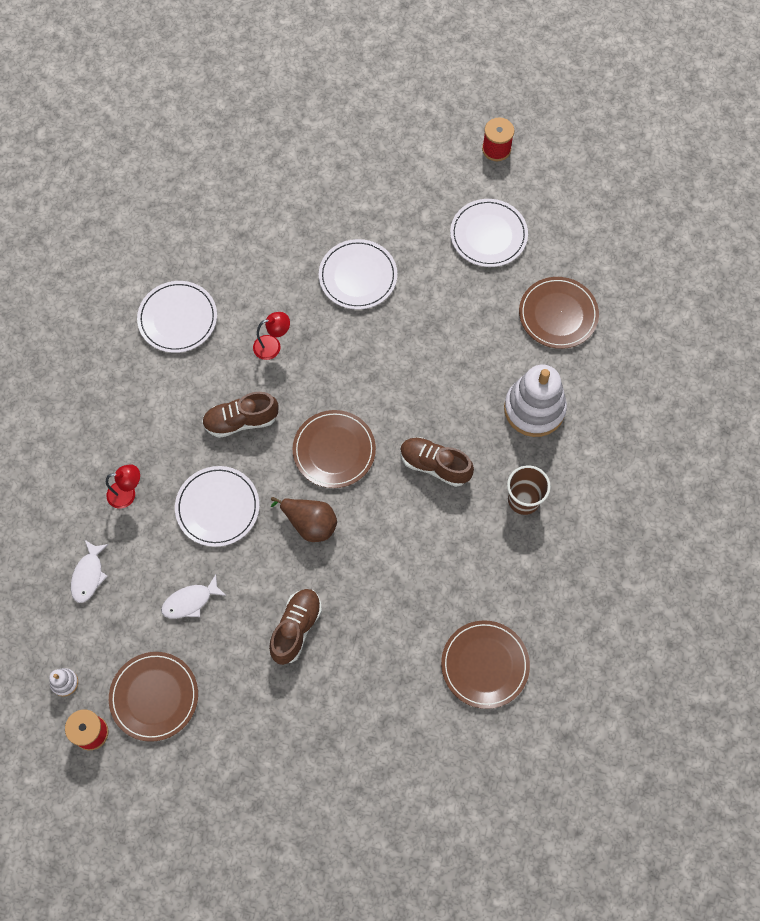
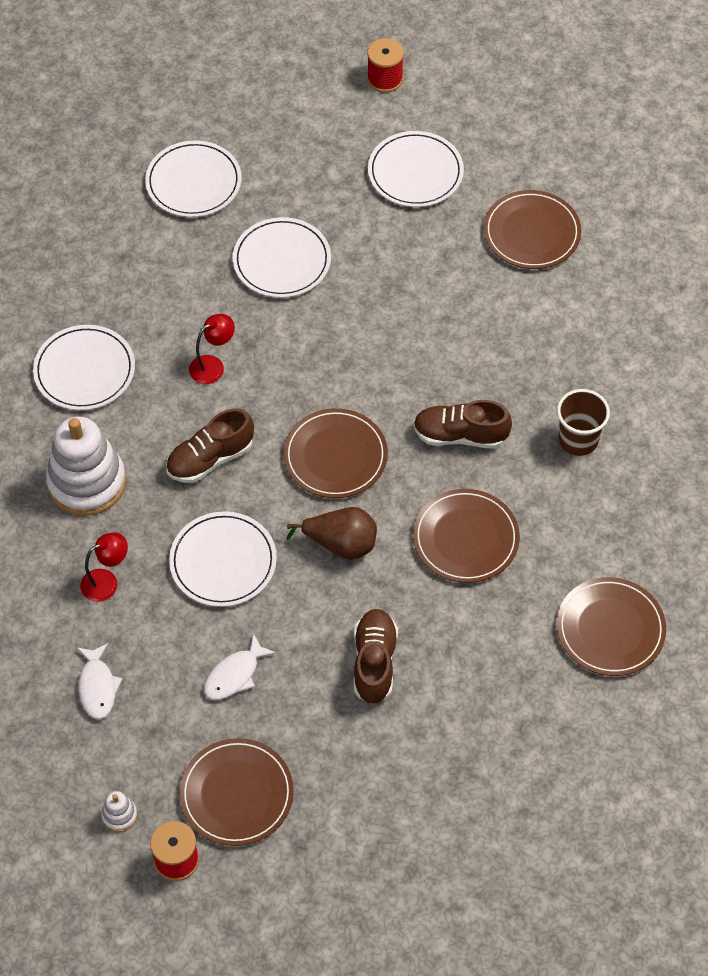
camera: 20 degrees left, 10 degrees down
white stacking toy [504,365,567,437] -> white stacking toy moved to [46,416,126,516]
none -> white plate [145,140,242,217]
none -> brown plate [413,489,520,583]

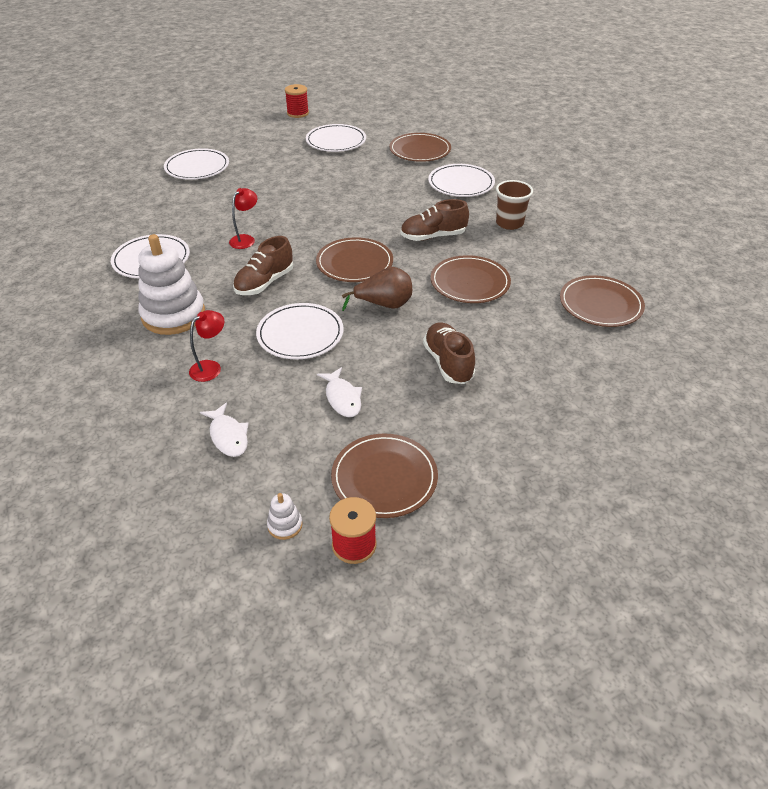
camera: 20 degrees left, 15 degrees down
white fish [204,633,276,700] -> white fish turned 45 degrees counterclockwise [317,367,362,417]
white plate [233,217,331,298] -> white plate moved to [428,164,495,197]

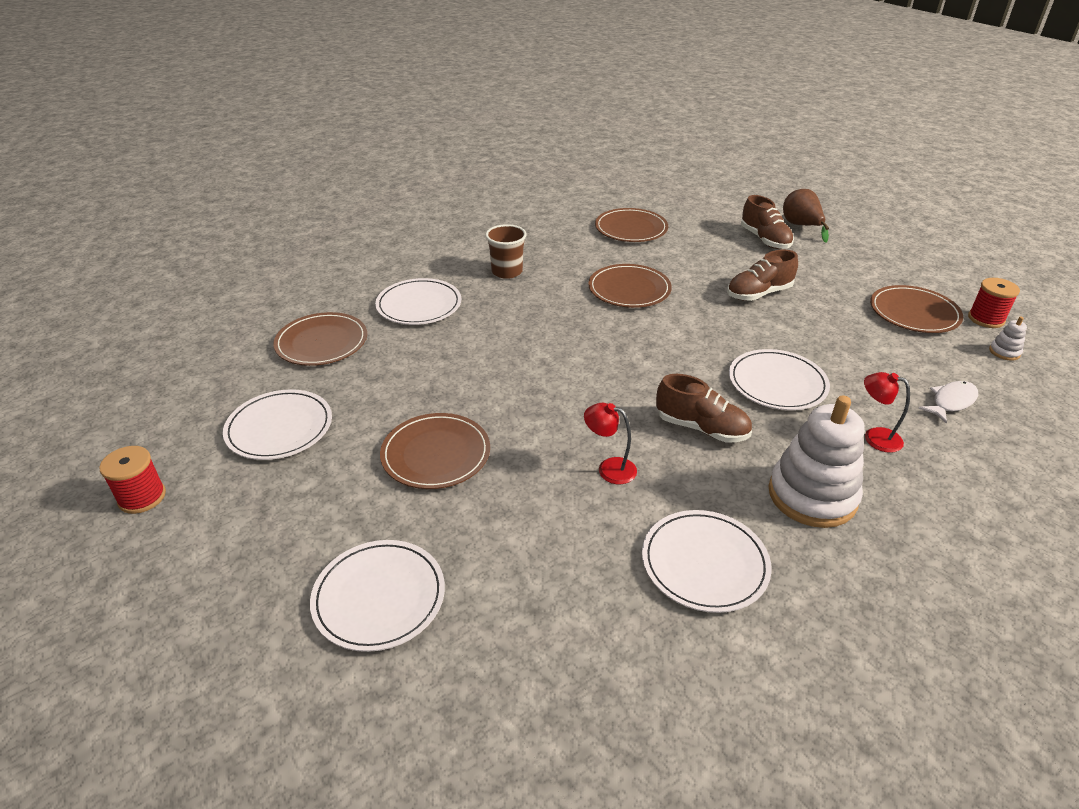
camera: 100 degrees left, 5 degrees down
brown plate [316,237,393,282] -> brown plate moved to [380,413,490,489]
white fish [317,367,362,417] -> none
brown pear [342,267,412,311] -> brown pear moved to [783,189,829,242]
brown shoe [400,199,469,241] -> brown shoe moved to [741,195,794,249]

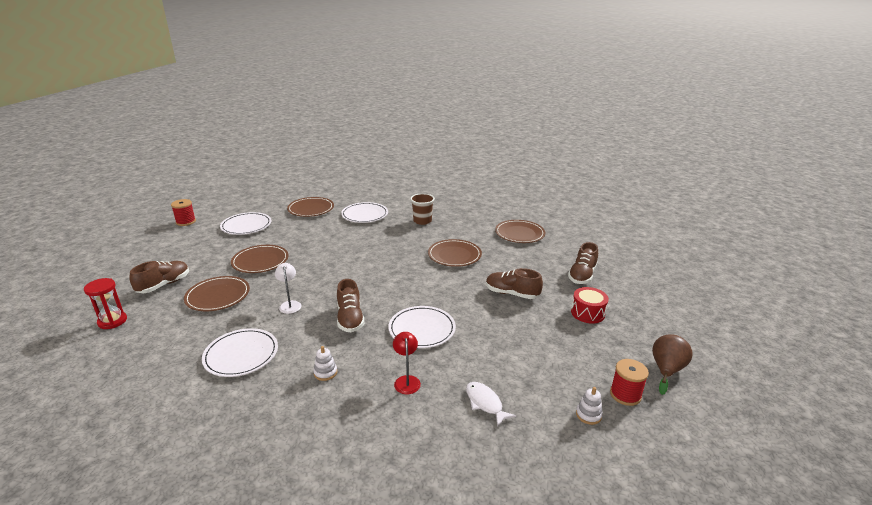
camera: 50 degrees right, 10 degrees down
white plate [310,540,445,652] -> brown shoe [129,261,189,293]
red lamp [584,403,637,484] -> white lamp [275,263,302,314]
white stacking toy [769,395,865,528] -> white stacking toy [313,346,337,381], size x0.41
brown pear [783,189,829,242] -> brown pear moved to [652,334,693,395]
brown plate [870,285,963,333] -> brown plate moved to [184,276,250,311]
white fish [918,381,978,424] -> white fish turned 135 degrees counterclockwise [466,382,516,427]
none -> red hourglass [84,278,127,329]
none -> red drum [571,287,609,324]

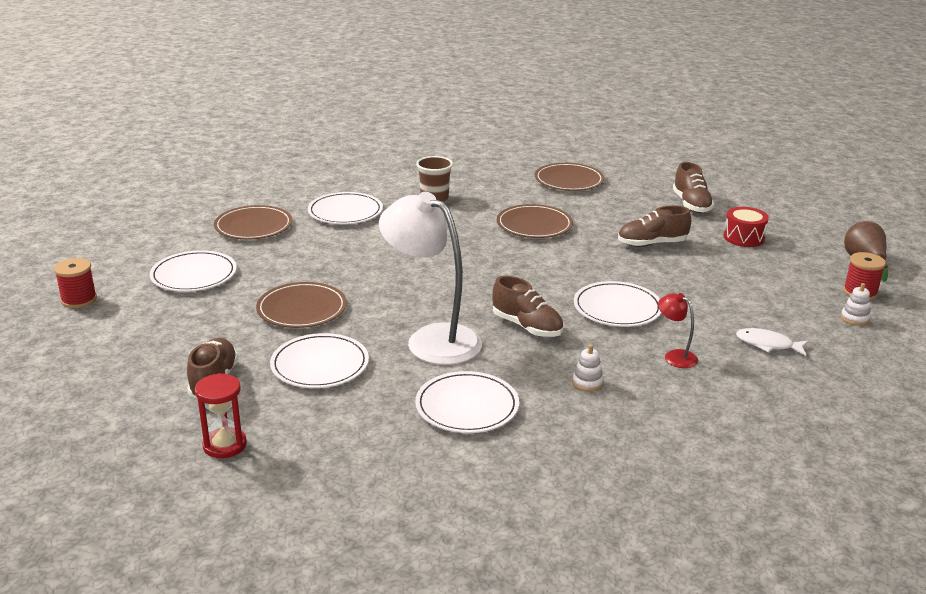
camera: 35 degrees left, 0 degrees up
brown plate [184,276,250,311] -> white plate [270,333,369,388]
white lamp [275,263,302,314] -> white lamp [379,192,482,365], size x2.28

